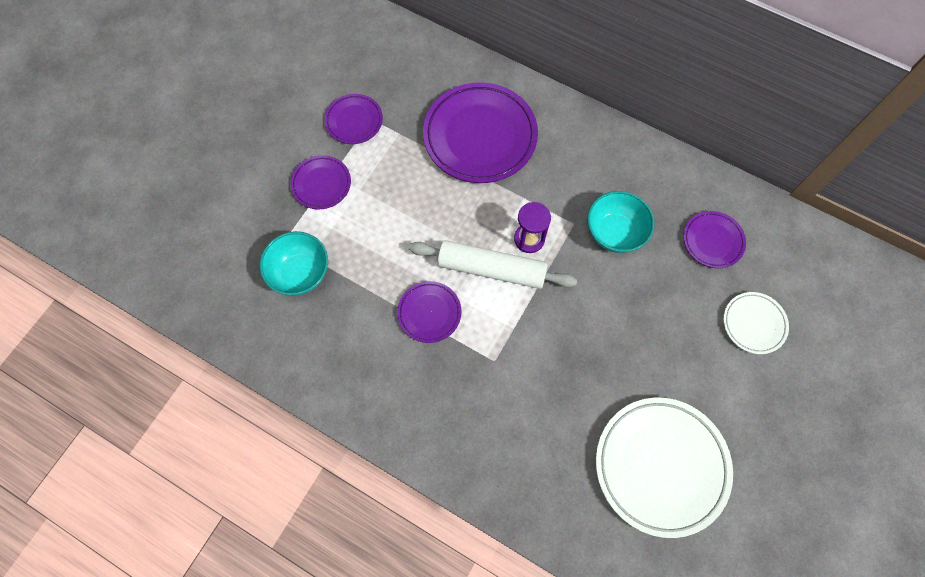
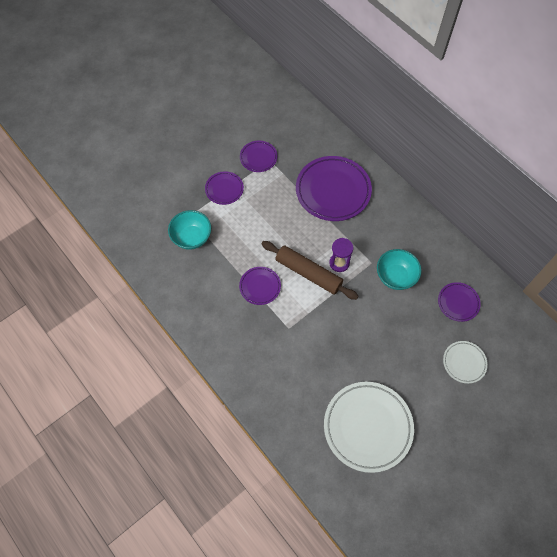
camera: 20 degrees right, 5 degrees down
white rolling pin [409,240,577,289] -> brown rolling pin [262,241,359,300]

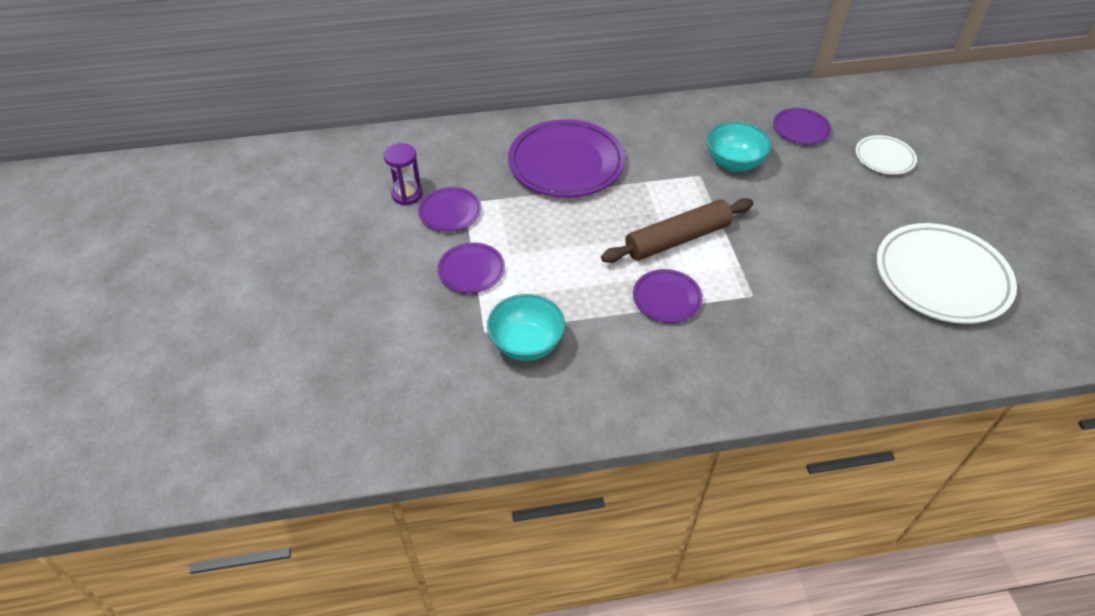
camera: 60 degrees left, 15 degrees down
purple hourglass [329,238,353,272] -> purple hourglass moved to [384,143,423,205]

